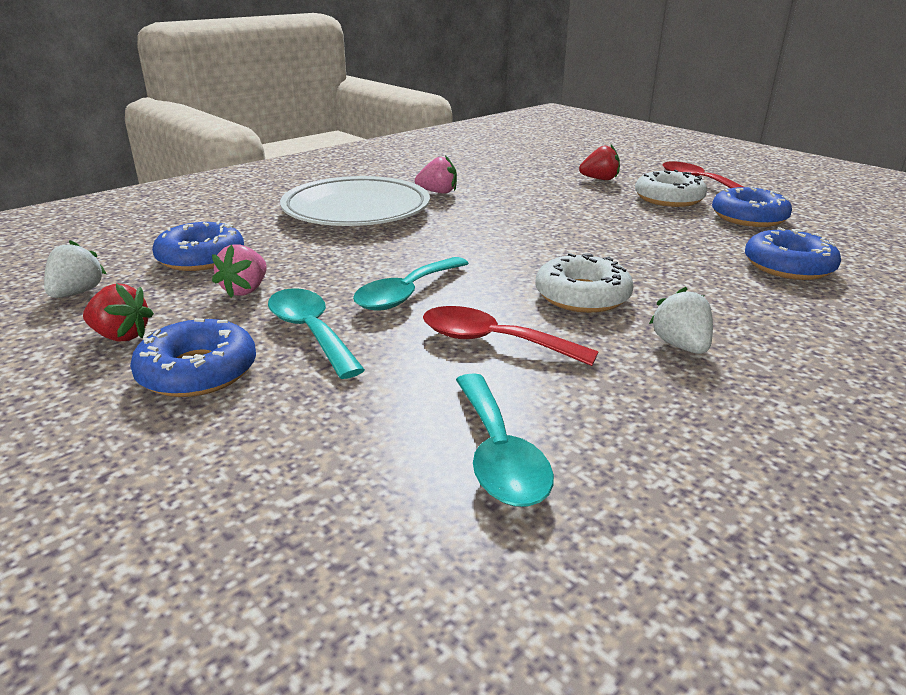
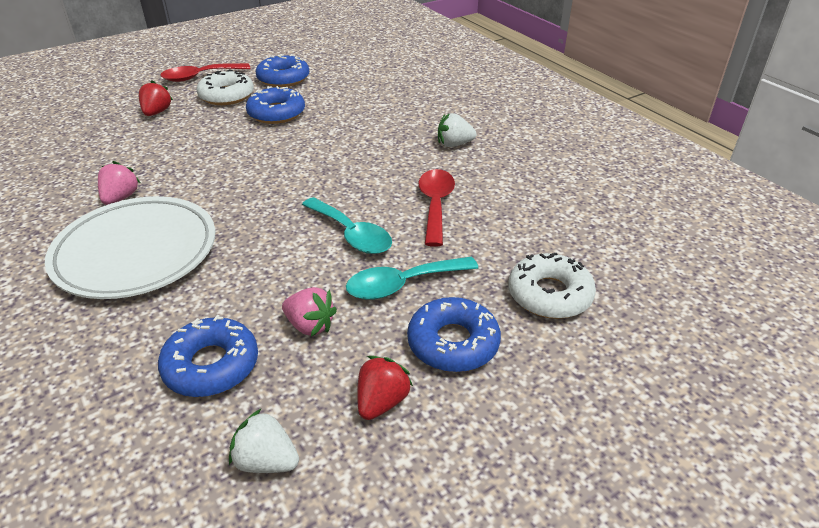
camera: 80 degrees left, 10 degrees up
red spoon [423,306,599,366] -> red spoon turned 150 degrees clockwise [418,169,455,247]
turquoise spoon [456,373,554,507] -> none
white donut [535,253,634,313] -> white donut moved to [508,253,596,319]
blue donut [745,227,841,280] -> blue donut moved to [246,86,305,124]

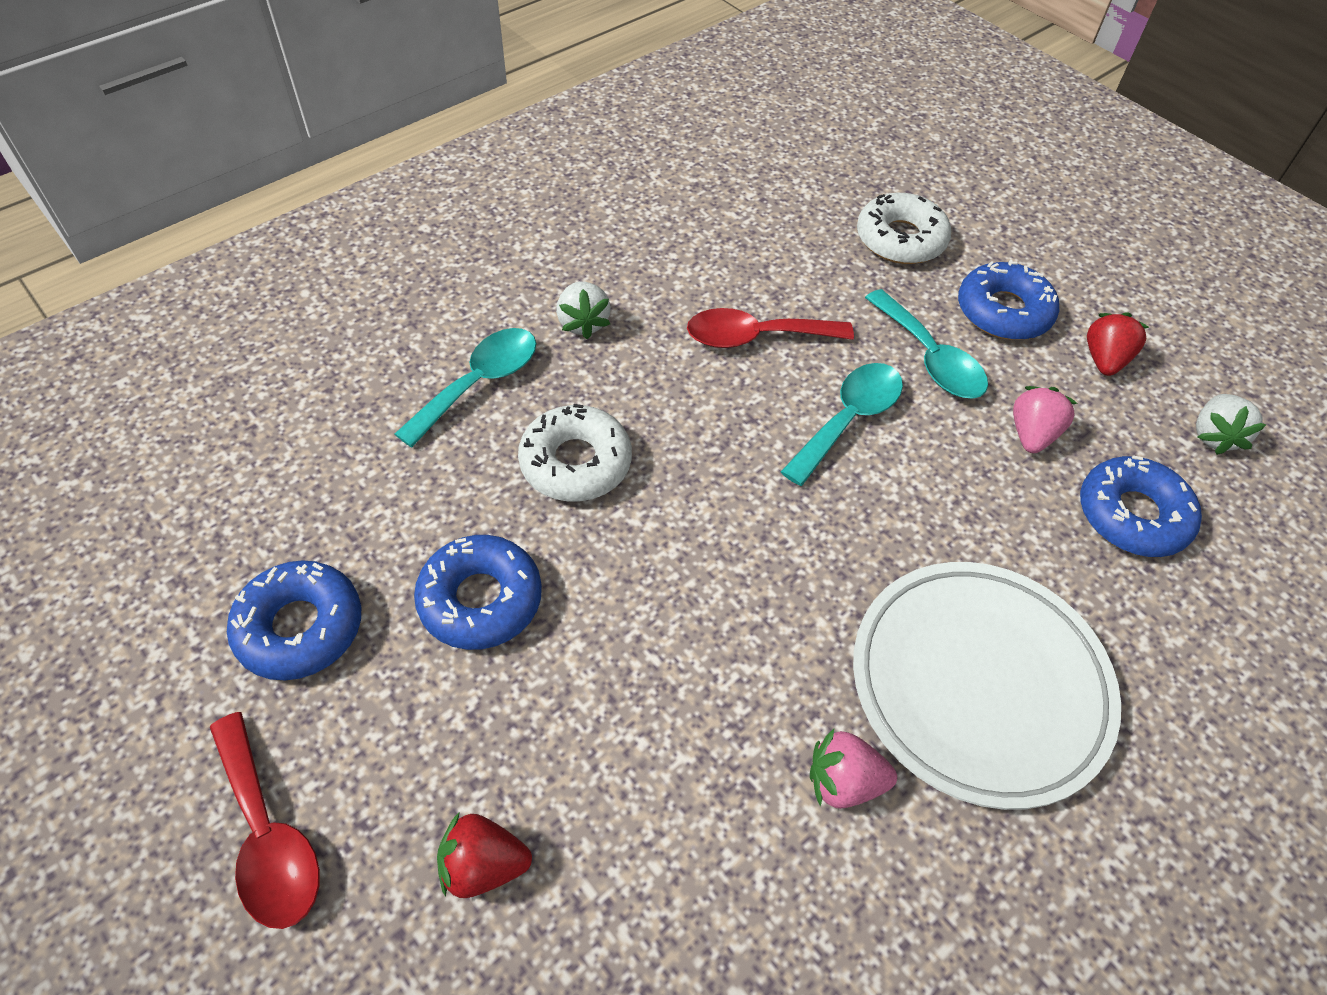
camera: 100 degrees left, 15 degrees up
white donut [196,69,254,105] -> white donut moved to [518,404,632,501]
red strawberry [357,356,413,420] -> red strawberry turned 90 degrees clockwise [1087,312,1149,376]
none -> turquoise spoon [395,328,536,447]

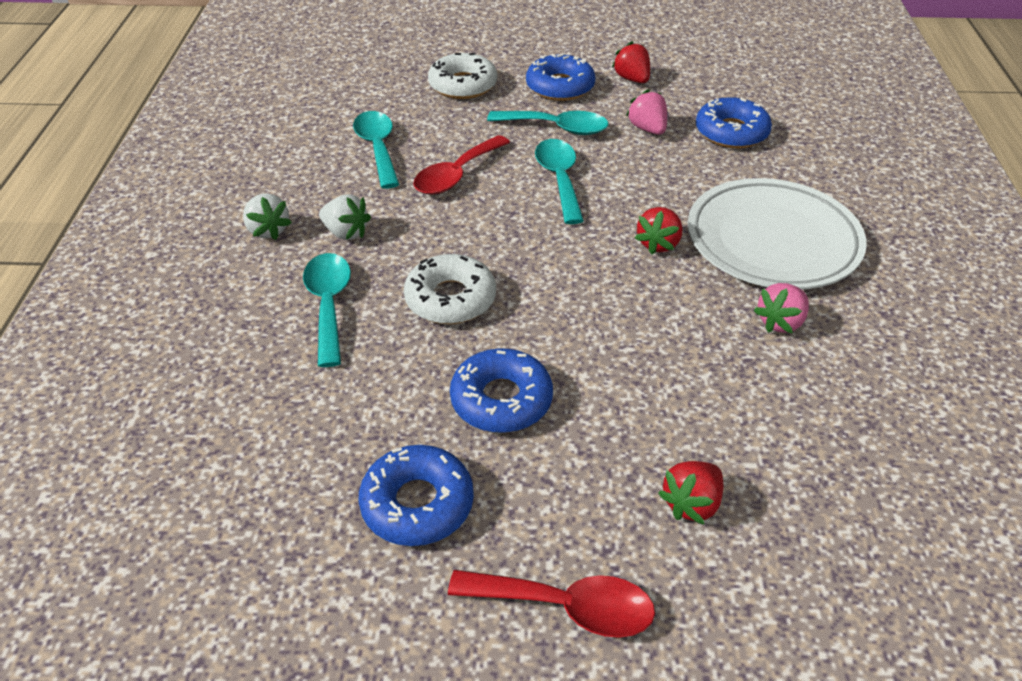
camera: 45 degrees left, 10 degrees down
white strawberry [1196,394,1267,455] -> white strawberry moved to [243,193,292,240]
none -> turquoise spoon [353,111,400,189]
none -> red strawberry [635,207,683,255]

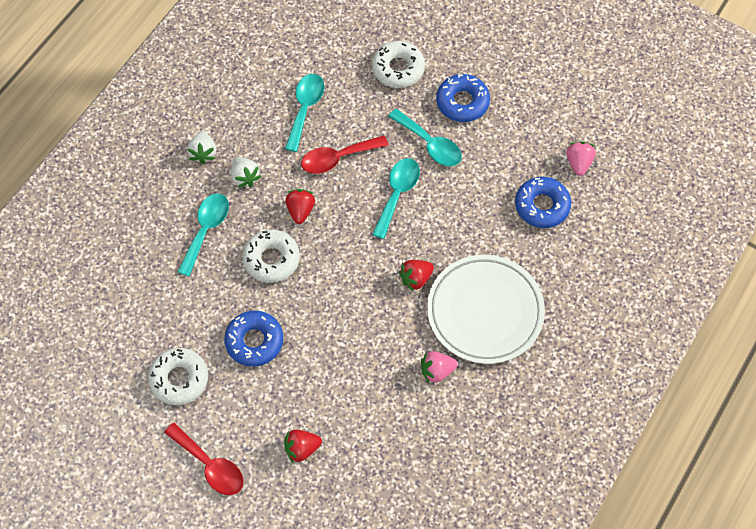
camera: 30 degrees right, 20 degrees up
blue donut [358,445,474,546] -> white donut [148,348,208,405]
red strawberry [612,41,650,83] -> red strawberry moved to [285,189,315,224]
pink strawberry [626,89,667,135] -> pink strawberry moved to [566,142,596,176]

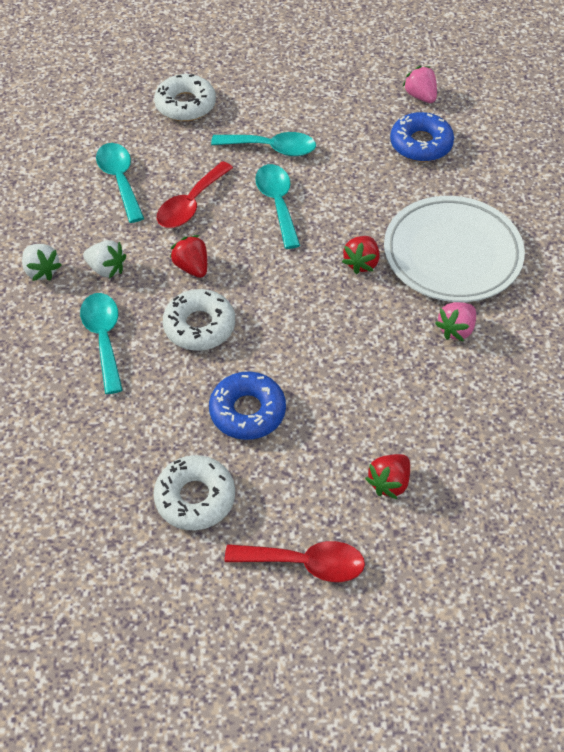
camera: 35 degrees left, 10 degrees down
blue donut [436,74,490,122] -> none

